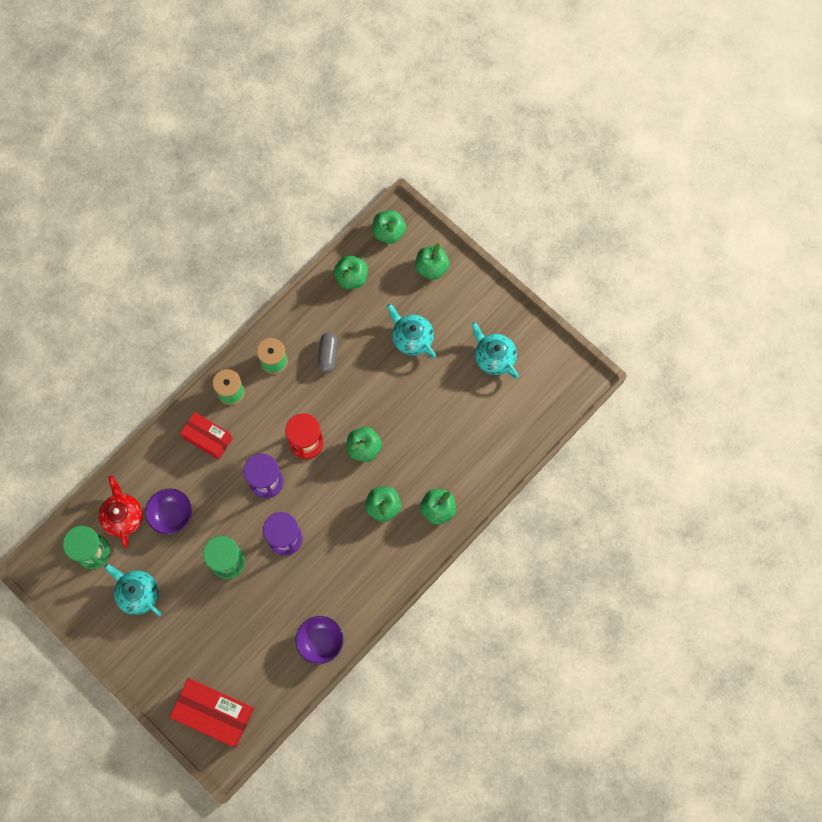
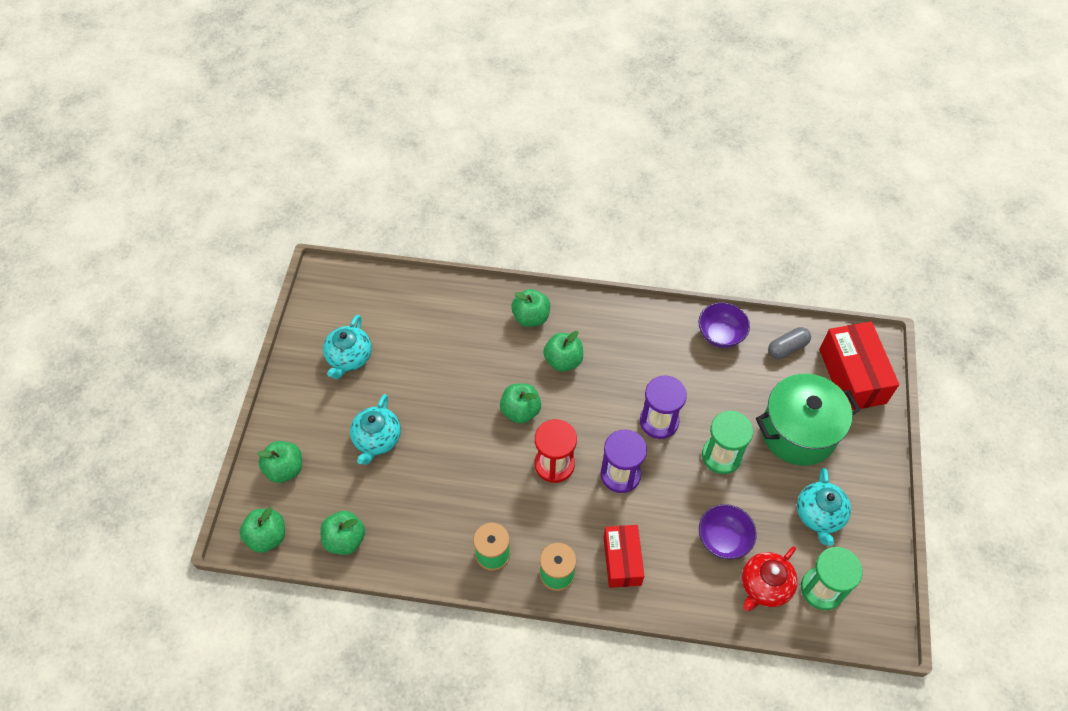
camera: 125 degrees left, 15 degrees down
grey capsule [318,332,338,373] -> grey capsule moved to [768,327,811,359]
none -> green pot [756,374,860,466]

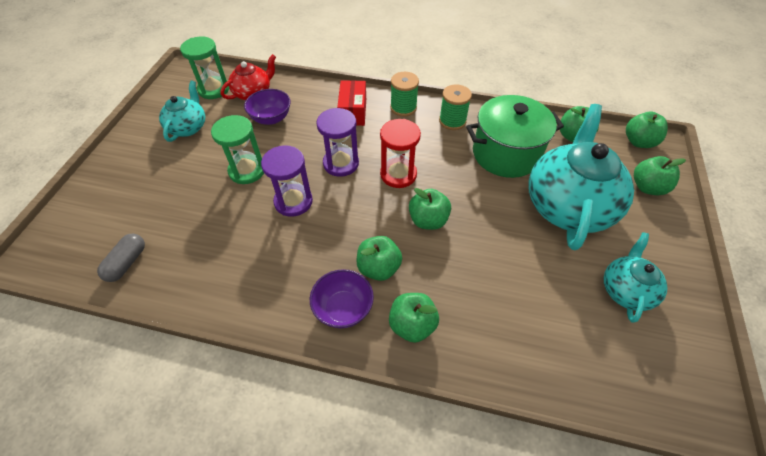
camera: 175 degrees left, 5 degrees down
turquoise teapot [350,394,401,465] -> turquoise teapot [529,104,634,250], size x1.91
purple bowl [698,302,750,348] -> purple bowl moved to [310,269,374,328]
green pot [756,374,860,466] -> green pot moved to [466,95,564,178]
grey capsule [768,327,811,359] -> grey capsule turned 45 degrees counterclockwise [97,234,145,282]
red box [819,322,899,410] -> none

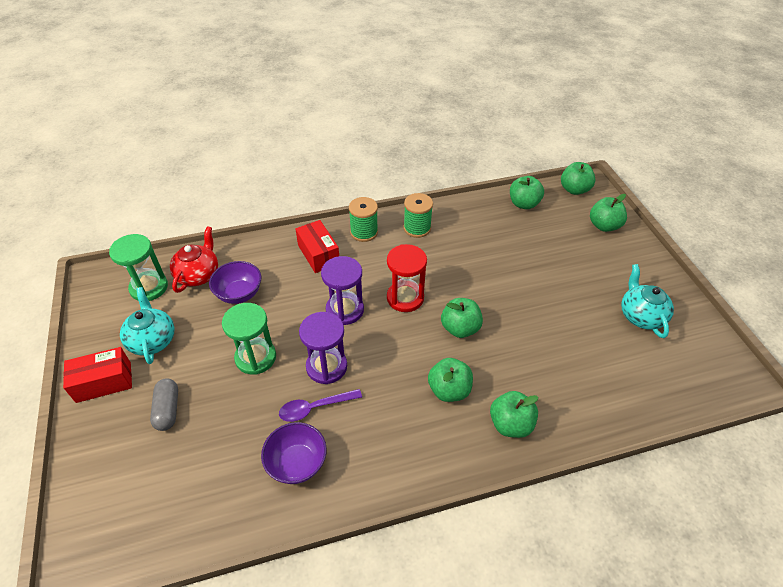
camera: 30 degrees left, 5 degrees down
grey capsule [97,234,145,282] -> grey capsule moved to [150,378,178,431]
purple bowl [310,269,374,328] -> purple bowl moved to [261,422,327,484]
green pot [466,95,564,178] -> none
turquoise teapot [529,104,634,250] -> none
none -> red box [63,347,132,403]
none -> purple spoon [279,389,362,422]

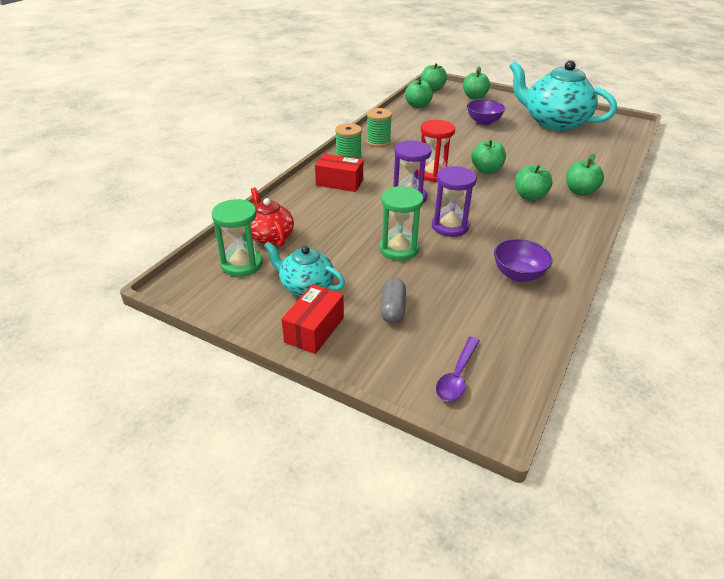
camera: 45 degrees left, 10 degrees down
grey capsule [150,378,178,431] -> grey capsule turned 60 degrees clockwise [380,278,406,323]
purple bowl [209,261,261,304] -> purple bowl moved to [467,99,505,125]
purple spoon [279,389,362,422] -> purple spoon moved to [436,337,480,402]
turquoise teapot [621,264,674,338] -> turquoise teapot [509,60,617,131], size x1.91

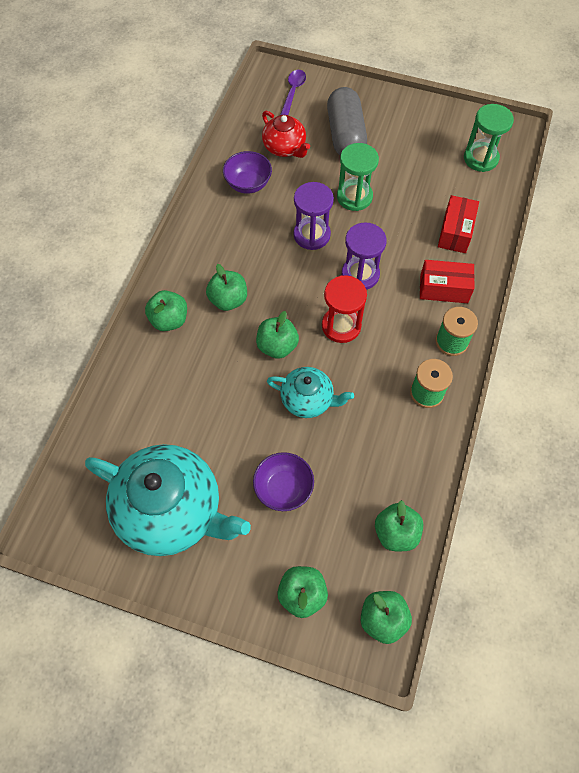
camera: 170 degrees right, 25 degrees up
red teapot [251,187,294,246] -> red teapot moved to [262,111,310,158]
turquoise teapot [264,242,345,296] -> turquoise teapot moved to [267,367,354,418]
red box [282,284,344,354] -> red box moved to [438,195,479,253]
grey capsule [380,278,406,323] -> grey capsule [327,87,367,155], size x1.84

